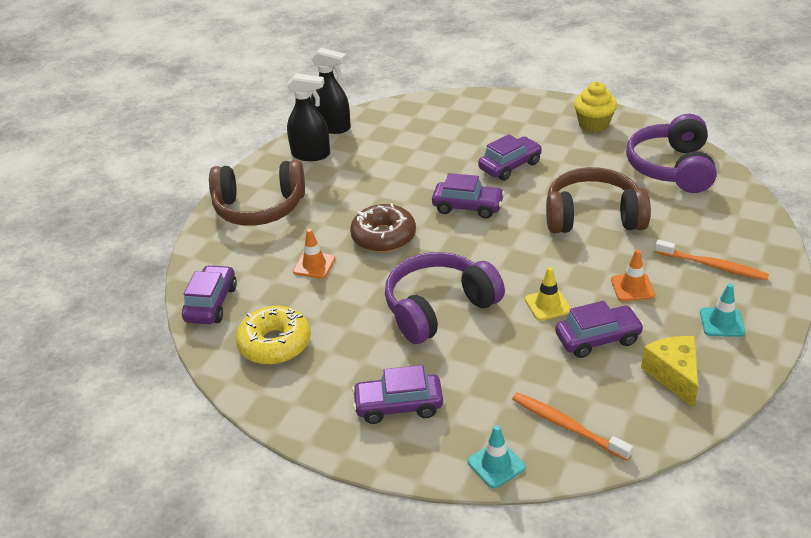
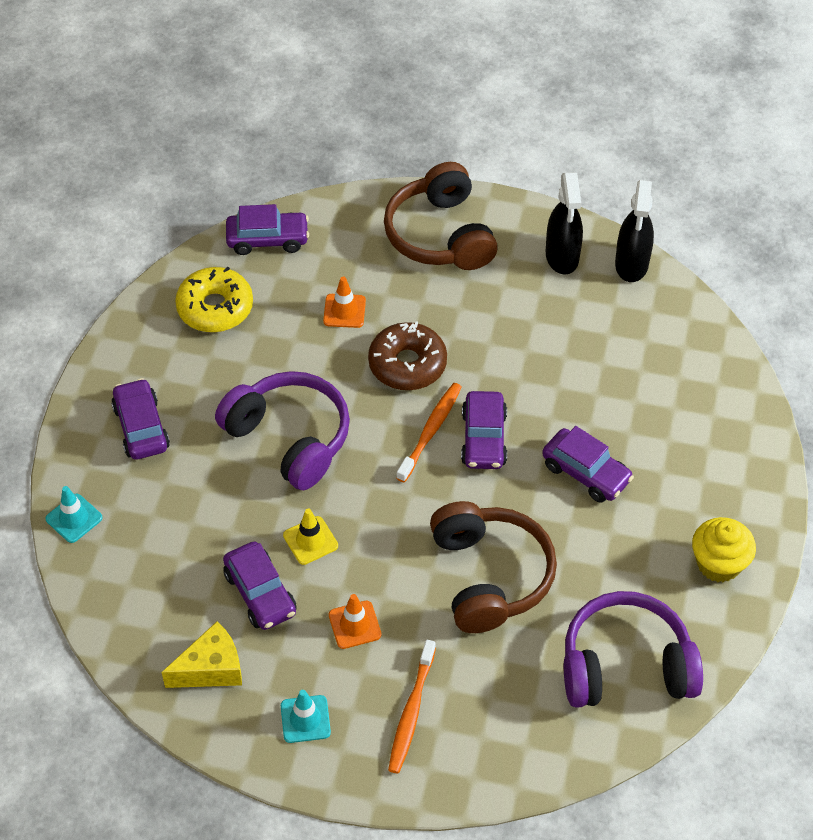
camera: 75 degrees right, 15 degrees up
orange toothbrush [512,392,633,461] -> orange toothbrush moved to [396,383,462,483]

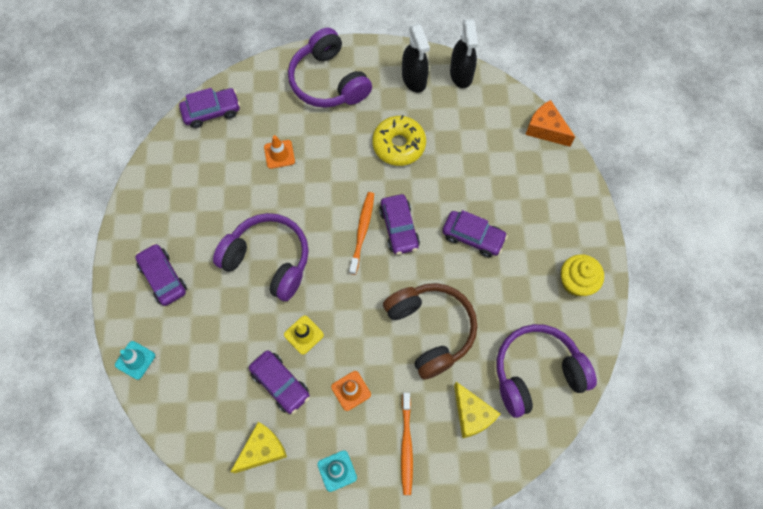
camera: 15 degrees left, 15 degrees up
yellow donut [175,267,253,332] -> yellow donut moved to [372,115,426,166]
brown donut [368,321,447,390] -> none
brown headphones [384,162,498,270] -> purple headphones [288,28,372,108]
none -> yellow cheese [454,382,500,438]
none -> orange cheese [525,100,575,147]

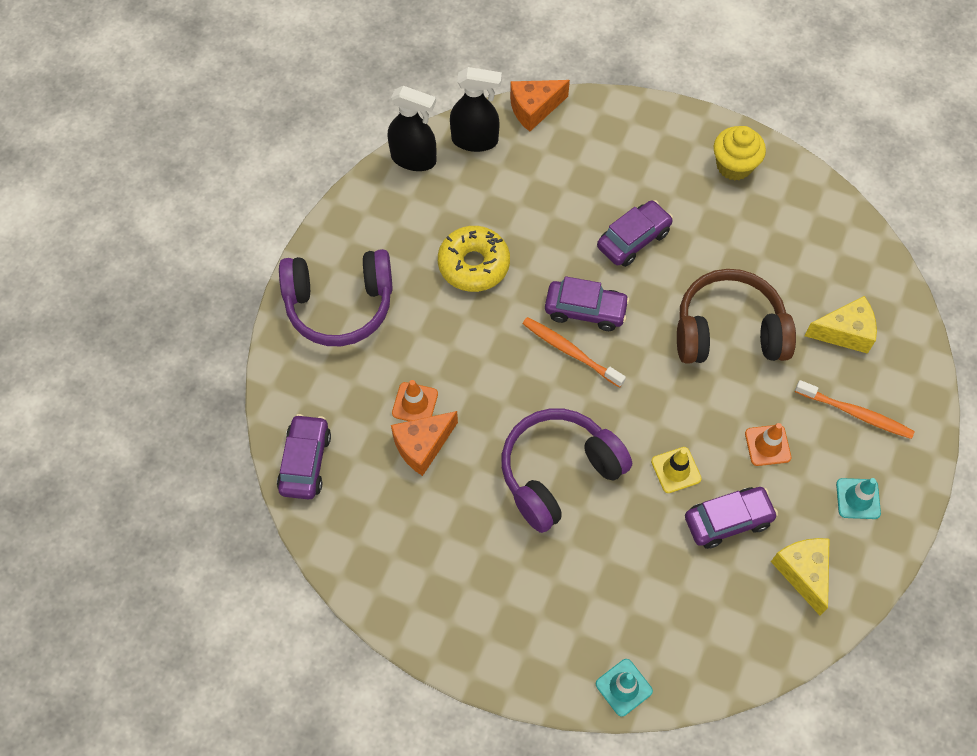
camera: 65 degrees left, 5 degrees down
purple car [135,243,187,306] -> none
black spray bottle [402,24,430,93] -> black spray bottle moved to [450,67,502,152]
purple headphones [497,324,597,418] -> none
none -> orange cheese [391,411,458,476]

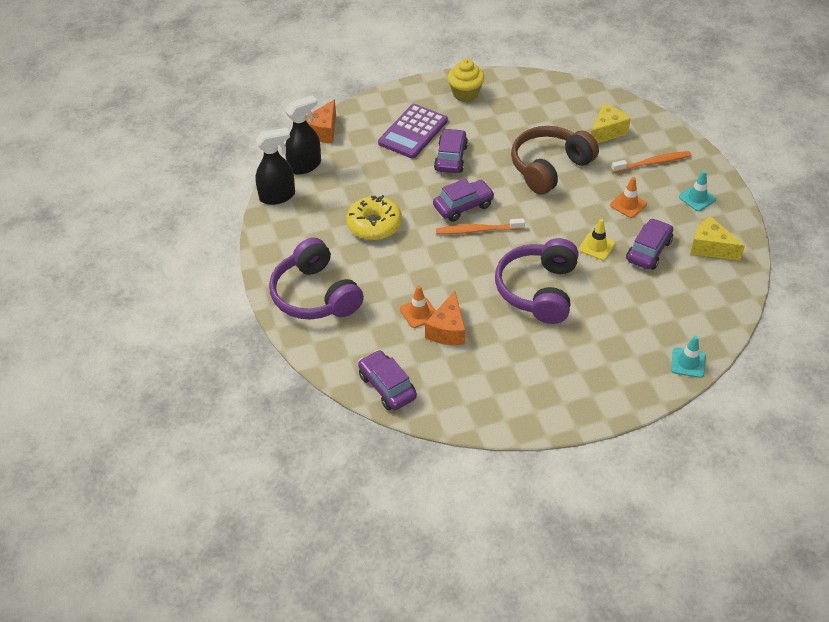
camera: 40 degrees left, 15 degrees down
purple headphones [279,249,393,346] -> purple headphones turned 105 degrees clockwise [269,238,364,319]
none -> purple calculator [378,104,448,159]

